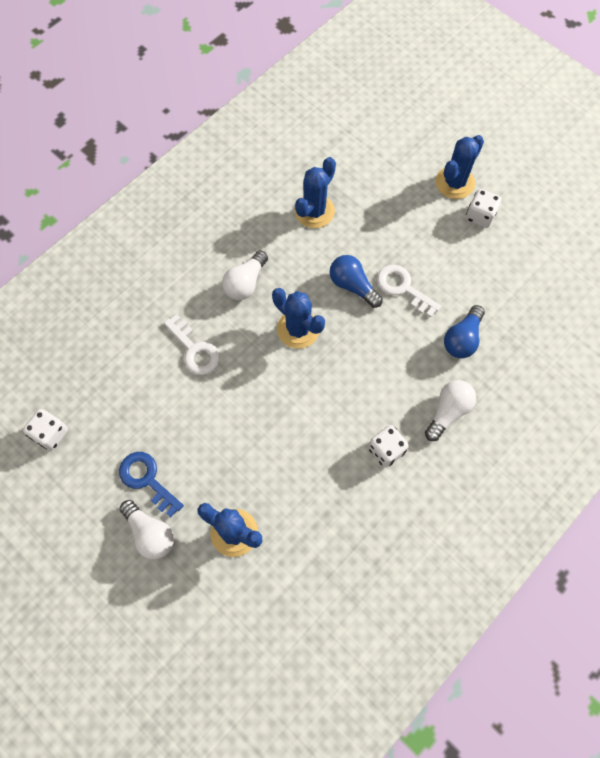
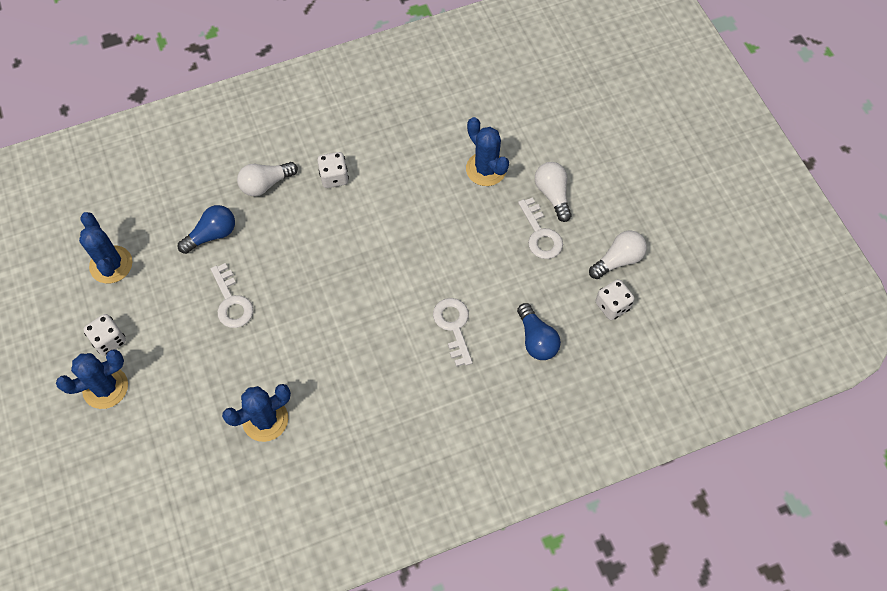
camera: 155 degrees left, 5 degrees down
blue key [119,452,184,518] -> white key [518,197,563,259]
white light bulb [222,250,268,300] -> white light bulb moved to [589,231,647,279]
blue cactus [272,288,325,349] -> blue cactus moved to [79,212,133,283]
blue light bulb [330,255,383,308] -> blue light bulb moved to [517,303,561,360]

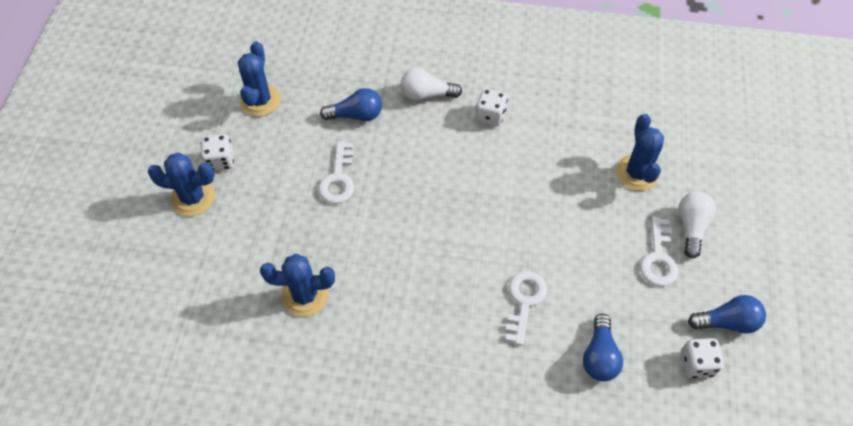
camera: 30 degrees right, 5 degrees down
white light bulb [589,231,647,279] -> blue light bulb [688,295,766,334]

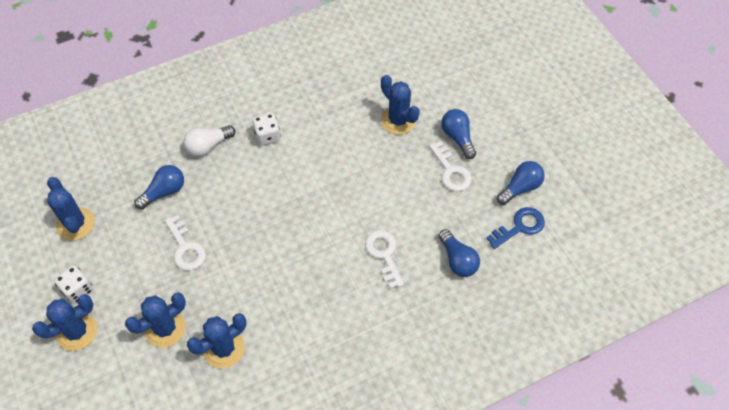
camera: 35 degrees left, 0 degrees up
white light bulb [678,191,716,258] -> blue light bulb [441,109,476,159]
white dice [681,338,724,378] -> blue key [486,207,545,249]
none -> blue cactus [125,292,186,348]

